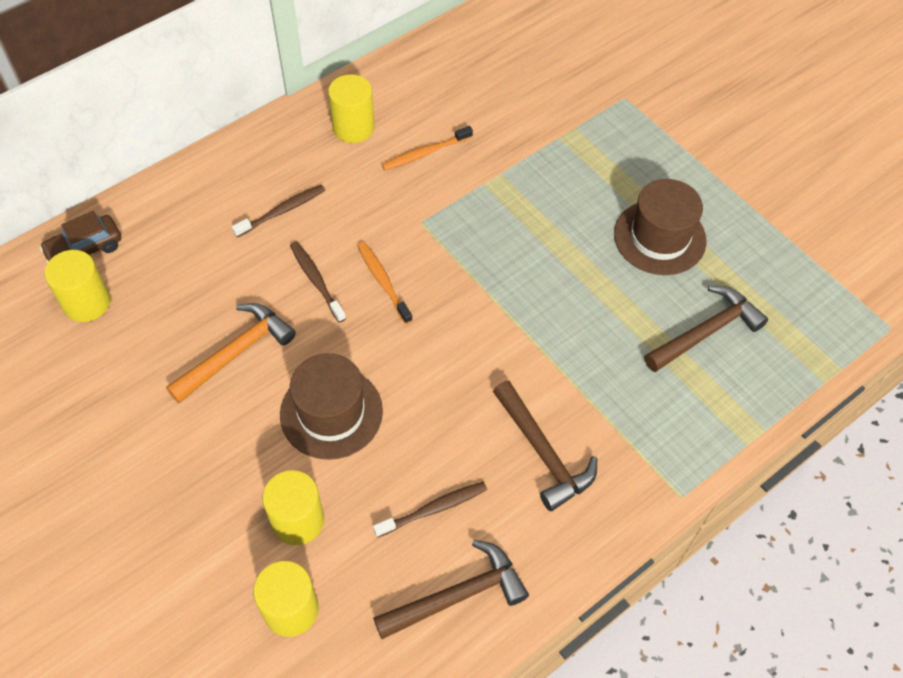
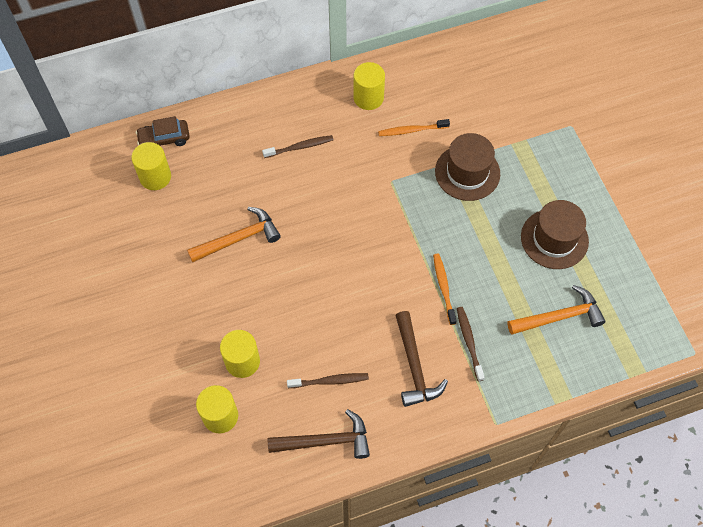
camera: 20 degrees right, 5 degrees up
brown hat [280,353,383,460] -> brown hat moved to [435,133,500,201]
brown toothbrush [290,241,346,323] -> brown toothbrush moved to [457,307,485,381]
orange toothbrush [357,241,413,324] -> orange toothbrush moved to [433,254,457,325]
brown hammer [644,286,768,372] -> orange hammer [508,285,606,335]

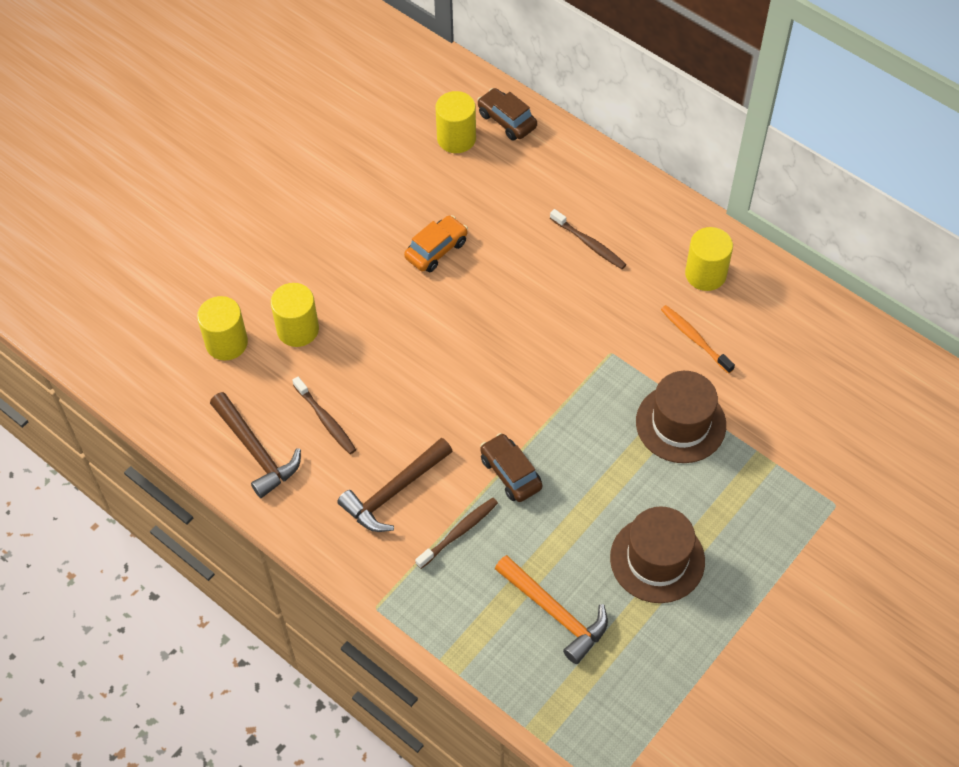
camera: 60 degrees right, 5 degrees down
orange hammer [187,207,281,263] -> orange car [404,215,468,272]
orange toothbrush [433,254,457,325] -> brown car [480,433,542,502]

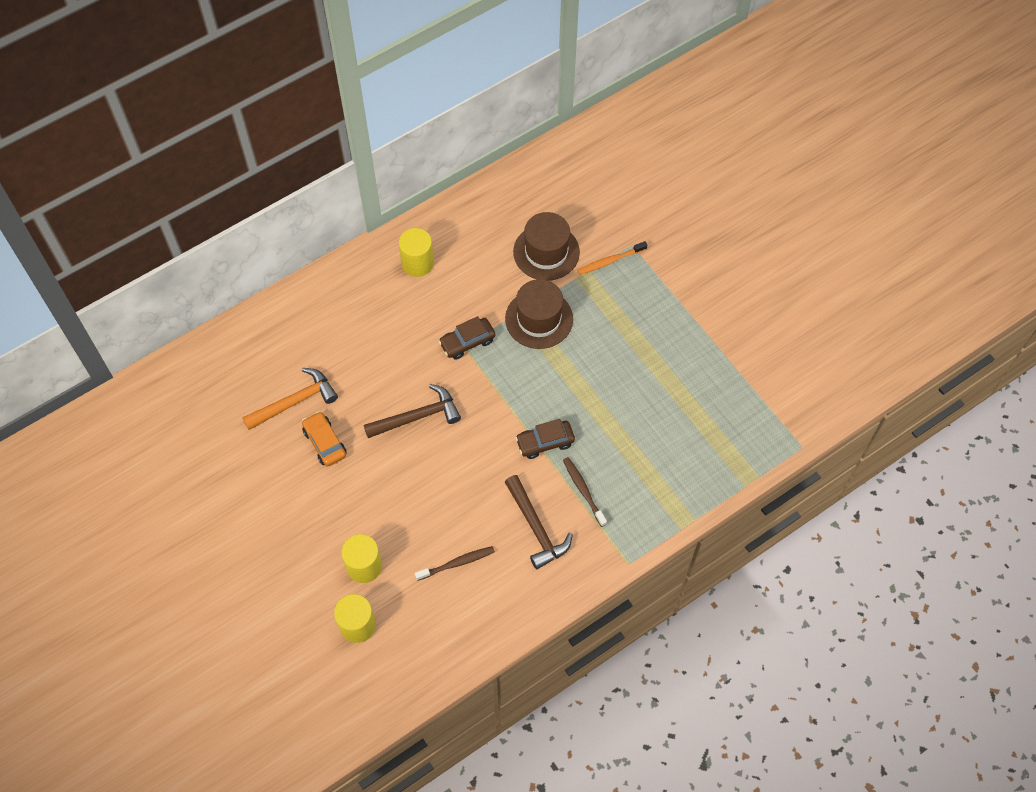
camera: 75 degrees left, 5 degrees up
brown hammer [210,392,301,498] -> brown hammer moved to [364,384,461,438]
yellow cylinder [435,91,476,153] -> none
brown car [477,88,537,141] -> brown car moved to [438,316,495,360]
orange hammer [495,555,608,664] -> orange hammer moved to [242,368,338,430]
brown toothbrush [550,209,627,269] -> none
brown hat [610,507,705,603] -> brown hat moved to [513,212,580,281]
orange toothbrush [661,305,735,374] -> orange toothbrush moved to [577,241,647,275]

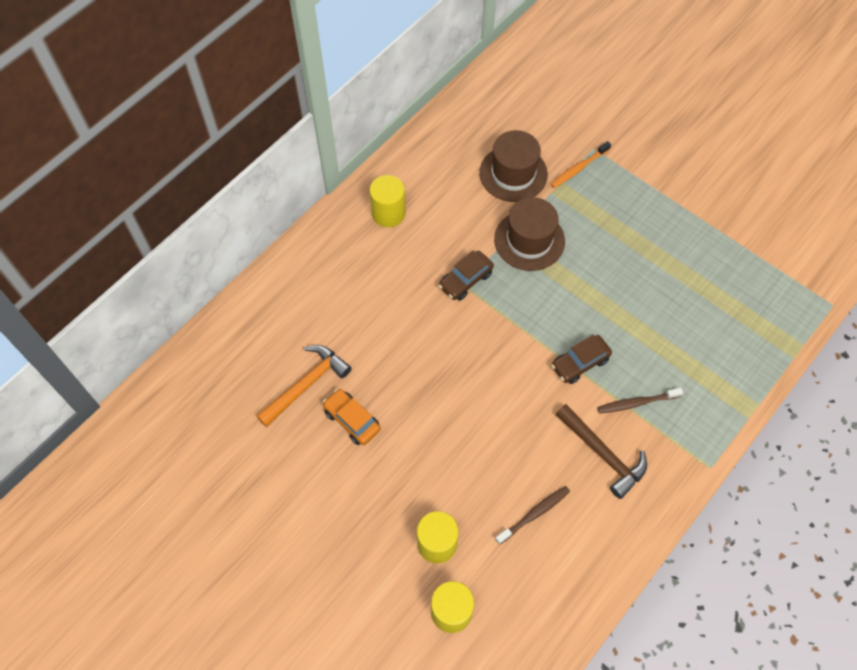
camera: 15 degrees left, 0 degrees up
brown hammer [364,384,461,438] -> none
brown toothbrush [563,457,607,527] -> brown toothbrush turned 60 degrees counterclockwise [597,388,683,414]

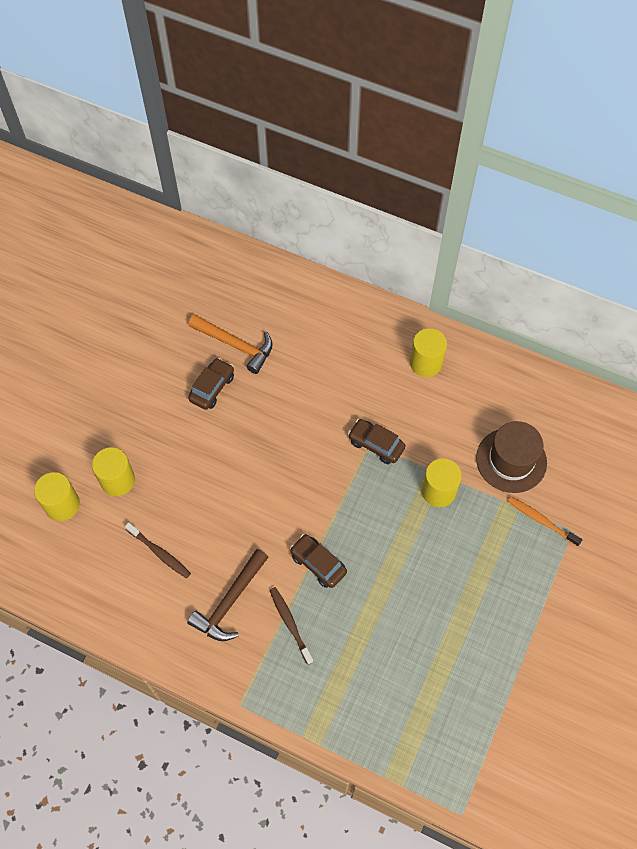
camera: 75 degrees right, 0 degrees up
orange car [322,389,381,445] -> brown car [188,358,234,410]
brown hat [494,197,565,271] -> yellow cylinder [422,458,462,507]

